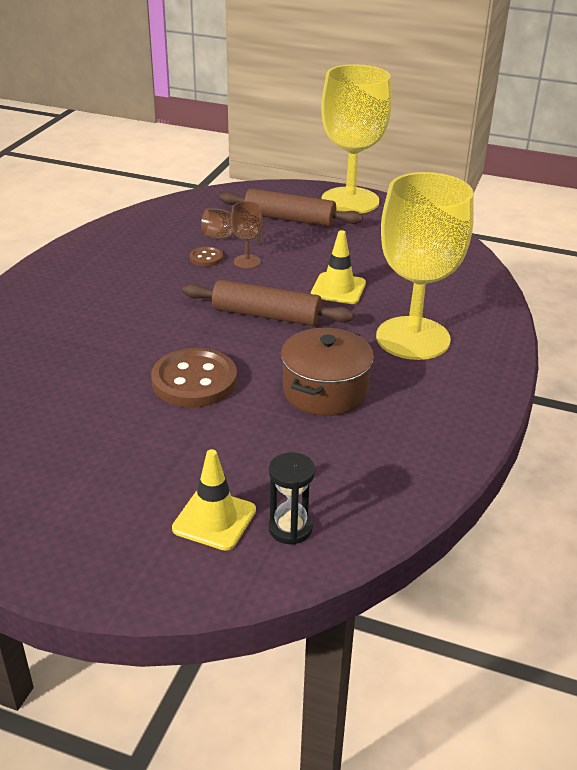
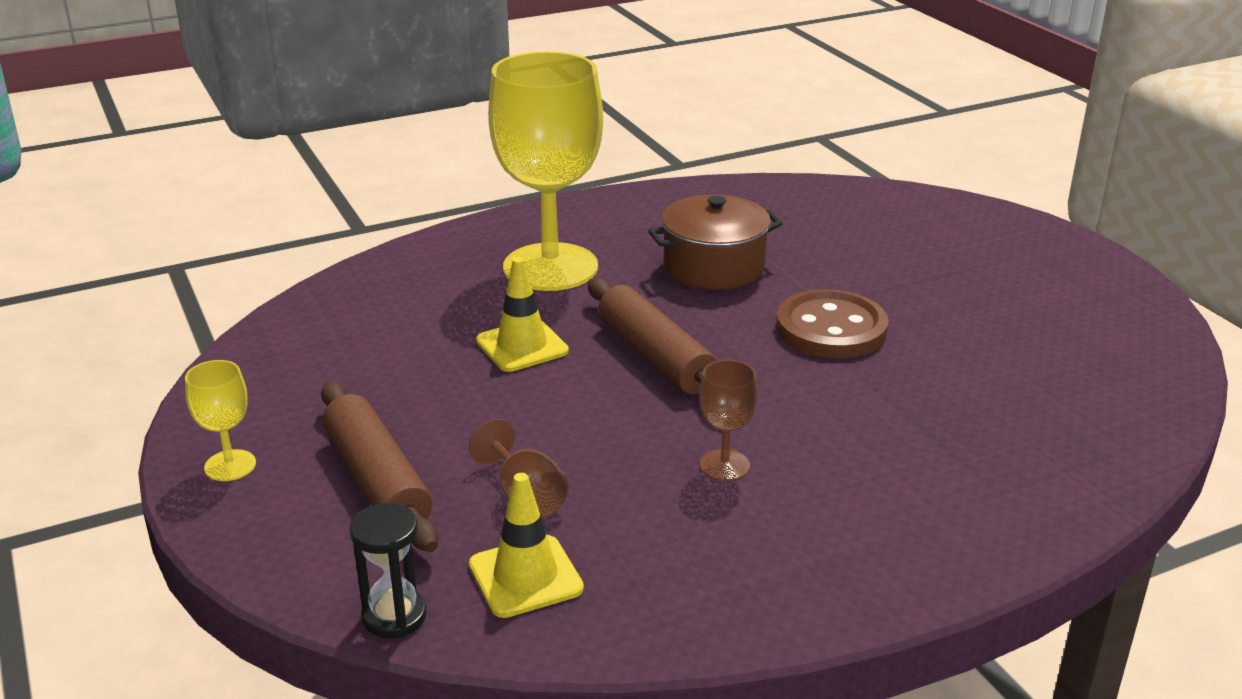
camera: 135 degrees left, 5 degrees down
yellow traffic cone [172,449,256,551] -> yellow traffic cone moved to [469,473,584,618]
brown button [190,247,223,267] -> none
brown goblet [231,201,263,269] -> brown goblet moved to [699,360,758,481]
black hourglass [269,453,315,545] -> black hourglass moved to [349,503,427,638]
yellow goblet [321,64,392,214] -> yellow goblet [185,360,256,481], size x0.42

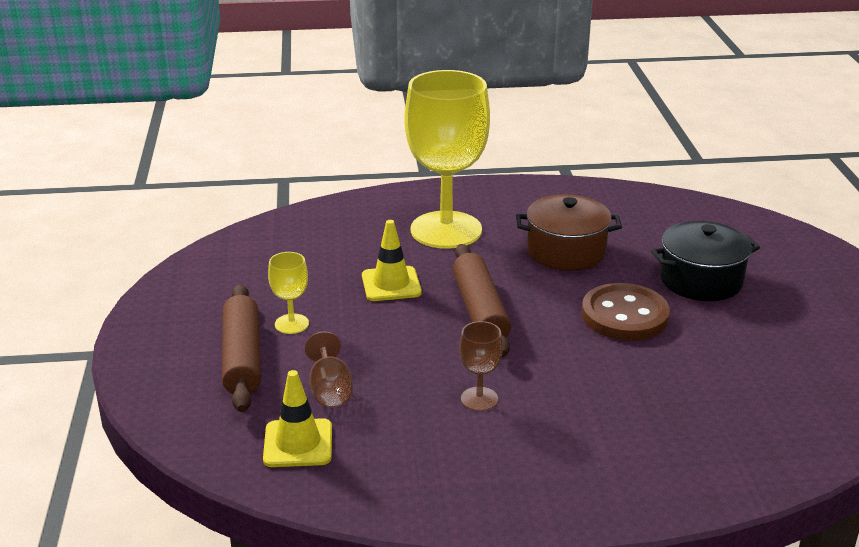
camera: 20 degrees right, 0 degrees up
yellow goblet [185,360,256,481] -> yellow goblet moved to [268,252,309,334]
black hourglass [349,503,427,638] -> none
none -> black pot [651,221,760,301]

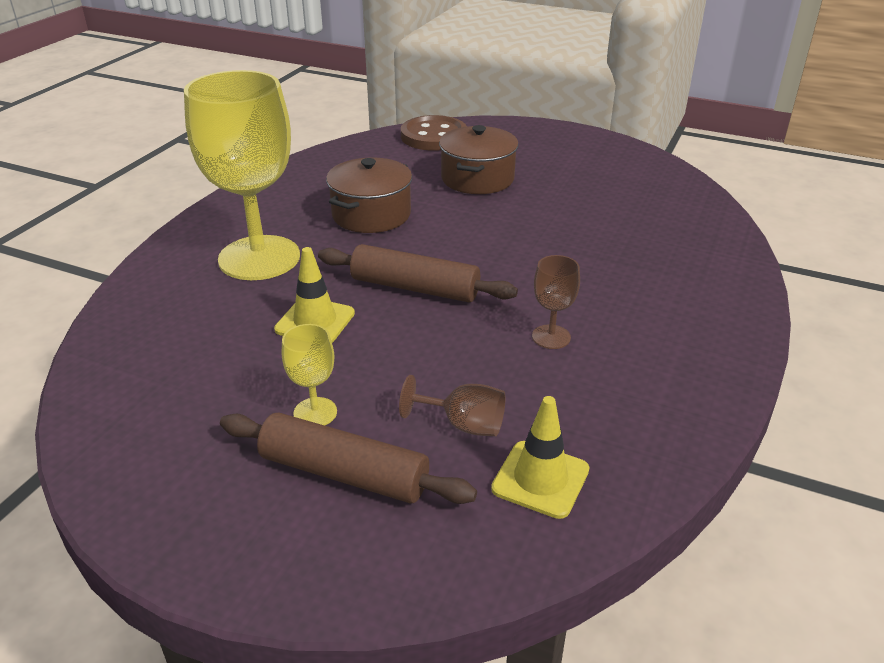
camera: 60 degrees left, 5 degrees up
brown button [582,283,670,341] -> brown button moved to [401,115,467,151]
black pot [651,221,760,301] -> brown pot [439,125,519,194]

